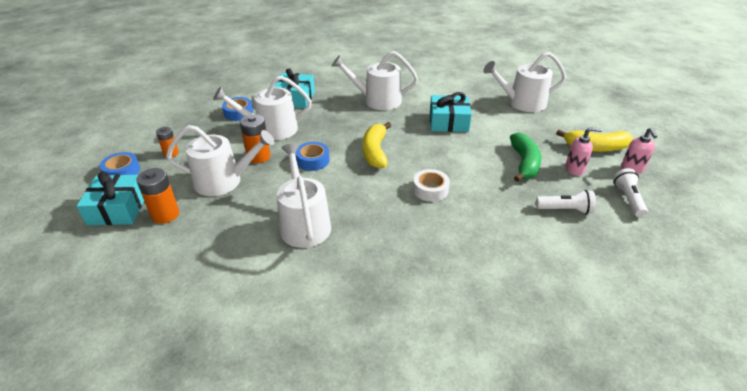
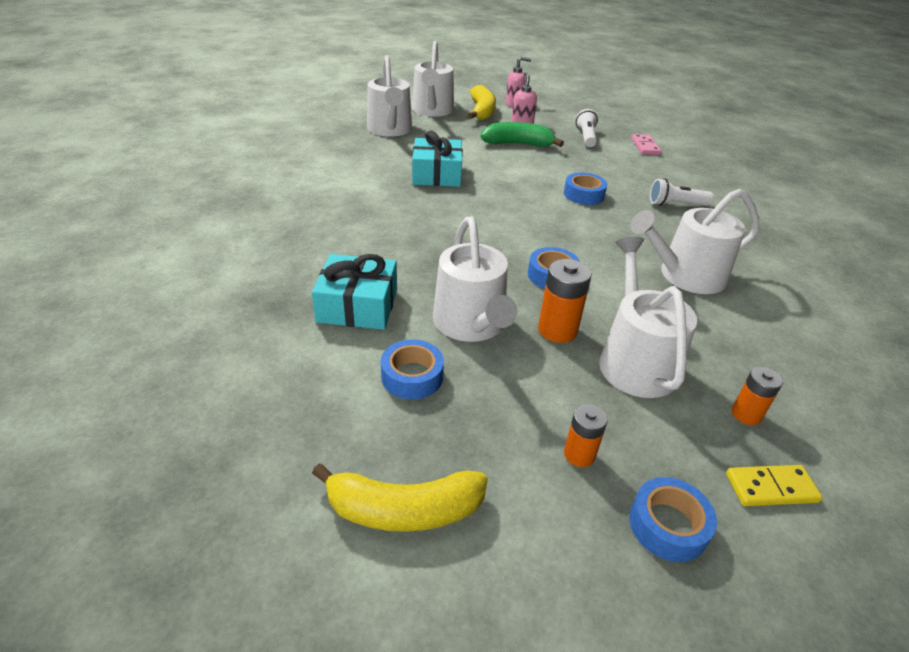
camera: 95 degrees left, 0 degrees up
turquoise gift [77,172,144,225] -> yellow domino [726,465,823,506]
orange battery [136,168,179,224] -> orange battery [732,367,783,425], size x0.64
white watering can [332,51,418,110] -> white watering can moved to [412,41,454,117]
yellow banana [362,122,391,168] -> yellow banana moved to [312,463,488,532]
white tape [413,169,450,202] -> blue tape [564,172,607,205]
white flashlight [613,168,648,217] -> white flashlight moved to [650,179,714,206]
none -> pink domino [632,134,661,155]

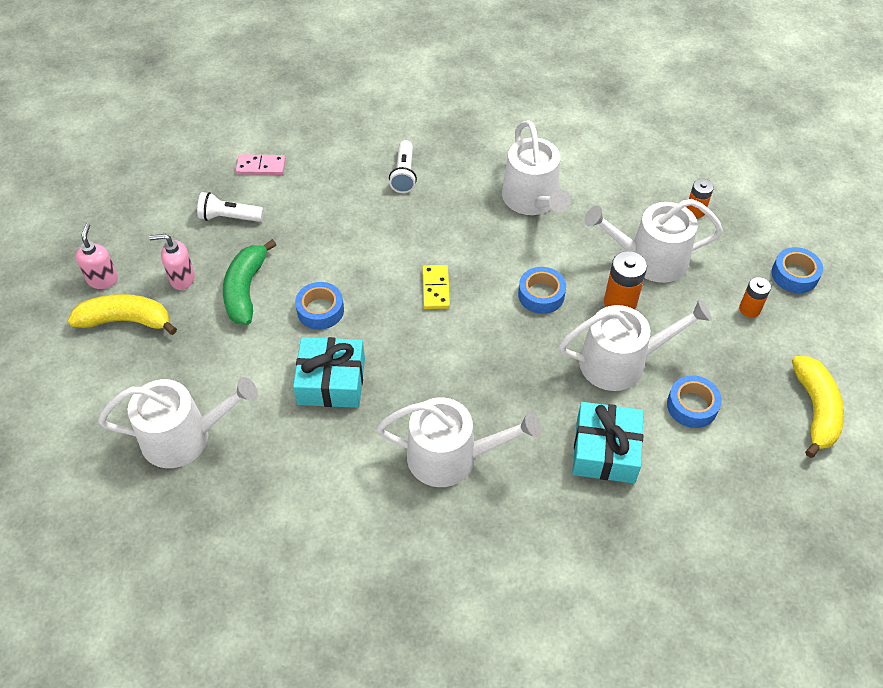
camera: 85 degrees left, 15 degrees up
white watering can [412,41,454,117] -> white watering can moved to [377,397,541,487]
blue tape [564,172,607,205] -> blue tape moved to [295,282,344,330]
yellow domino [726,465,823,506] -> yellow domino moved to [422,265,450,309]

